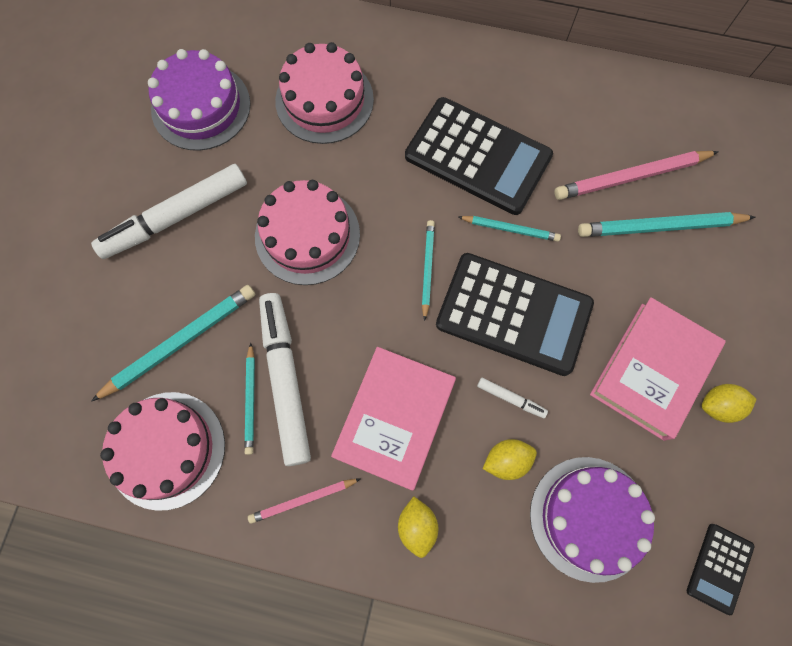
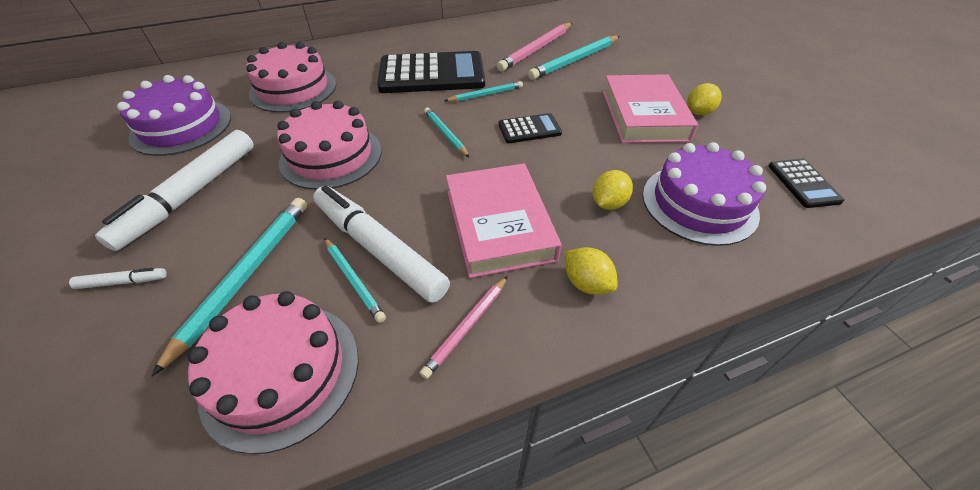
camera: 35 degrees left, 25 degrees down
black calculator [436,253,594,376] -> black calculator [498,113,562,143], size x0.48
white marker [477,377,548,418] -> white marker moved to [69,268,167,289]

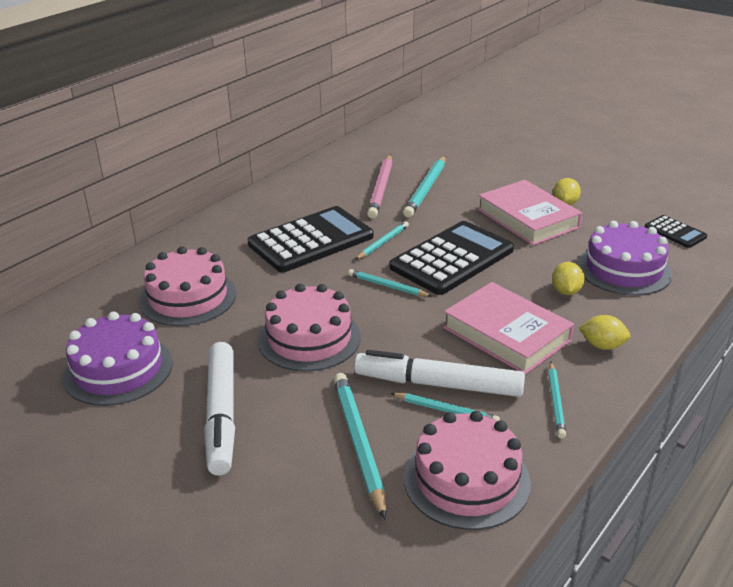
camera: 30 degrees left, 15 degrees down
white marker [69,268,167,289] -> none
pink pencil [420,276,508,379] -> turquoise pencil [548,362,566,439]
black calculator [498,113,562,143] -> black calculator [389,221,514,295], size x2.09

